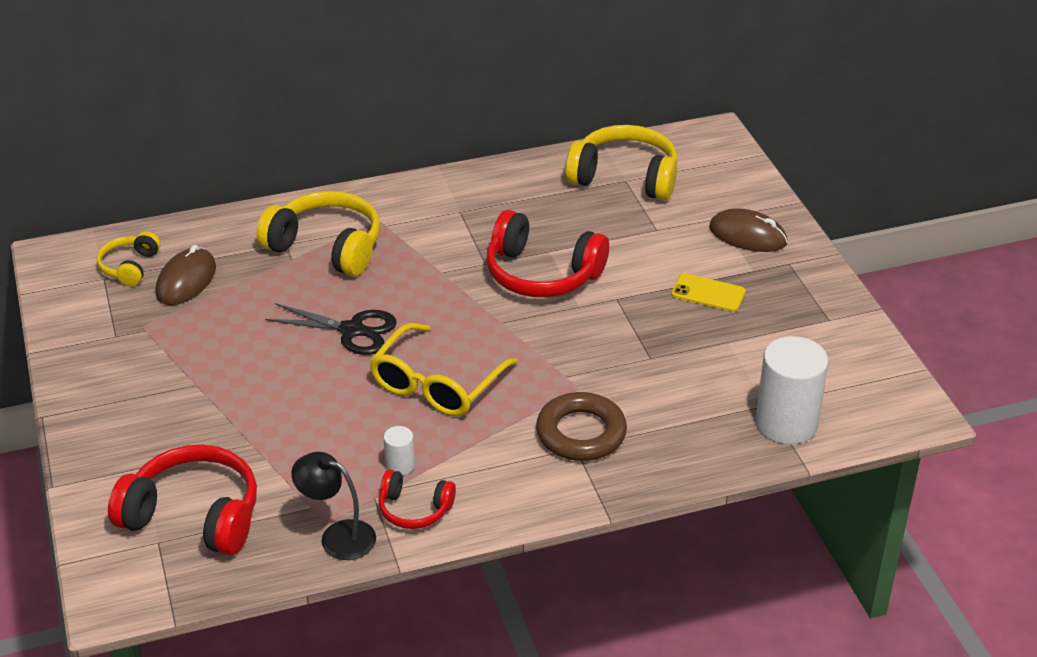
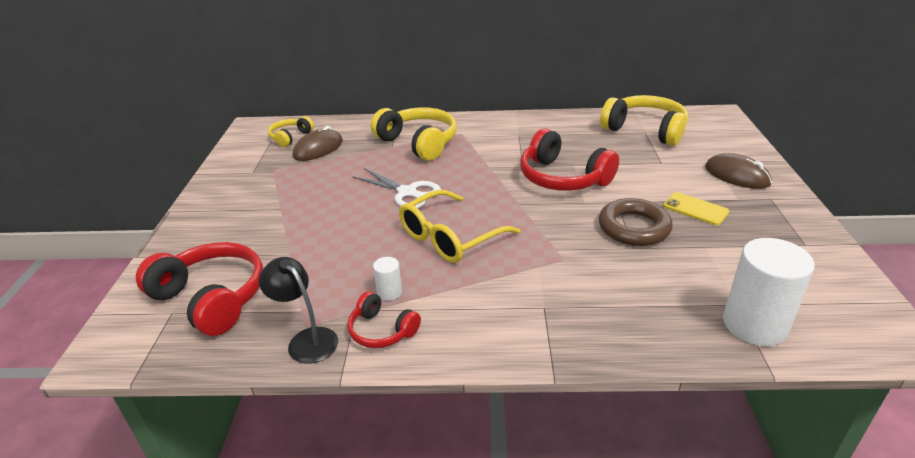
camera: 20 degrees right, 5 degrees down
black scissors [265,303,397,355] -> white scissors [352,168,441,208]
brown ring [536,392,627,461] -> brown ring moved to [599,198,673,246]

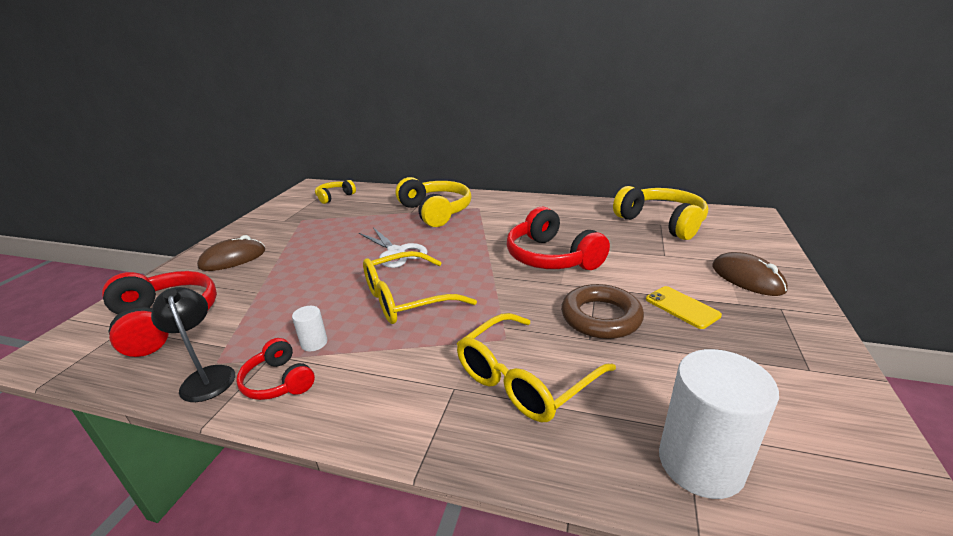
camera: 15 degrees right, 5 degrees down
brown mouse [293,126,343,161] -> brown mouse moved to [197,235,265,271]
none -> yellow glasses [457,313,616,422]

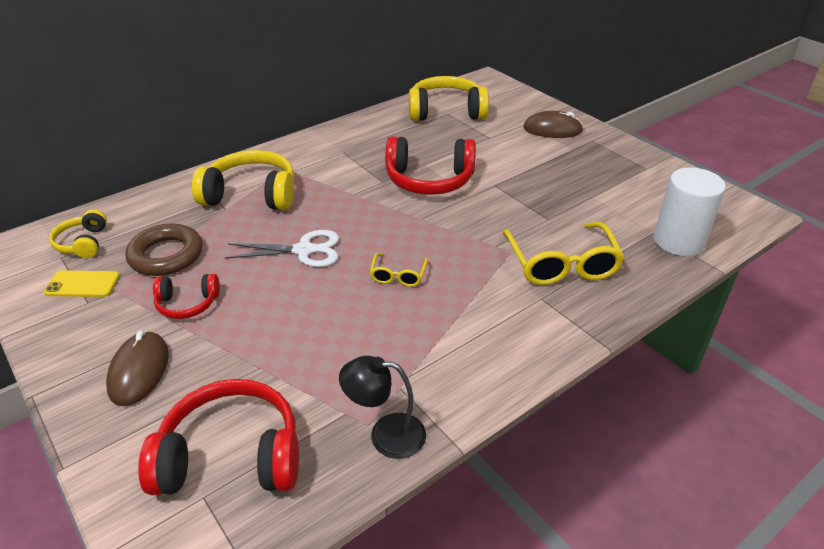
camera: 55 degrees left, 10 degrees up
red headphones [236,338,315,400] -> red headphones moved to [153,274,220,319]
white cylinder [292,306,328,351] -> none
yellow glasses [363,251,477,324] -> yellow glasses [370,253,428,287], size x0.51
brown ring [561,284,644,339] -> brown ring moved to [125,224,203,276]
yellow phone [646,286,722,329] -> yellow phone moved to [44,271,120,297]

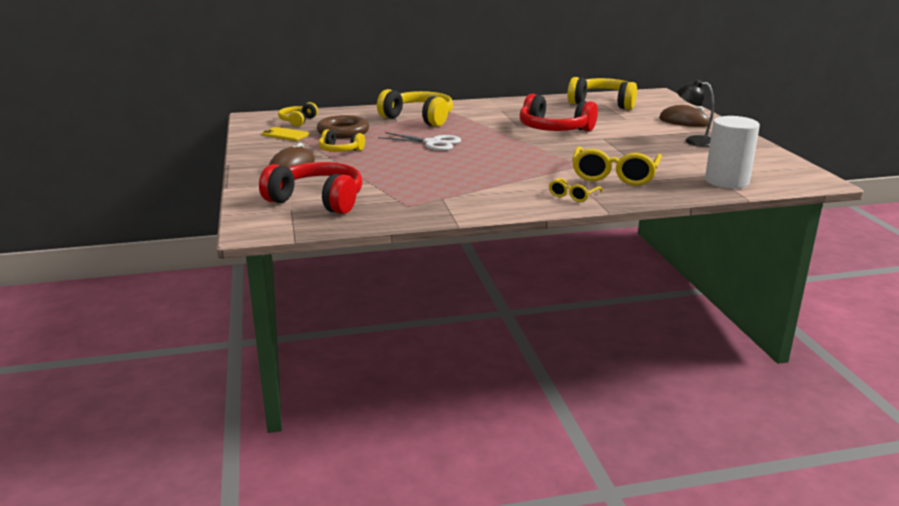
camera: 25 degrees right, 15 degrees down
red headphones [153,274,220,319] -> yellow headphones [318,130,365,152]
black lamp [339,356,426,459] -> black lamp moved to [677,80,714,147]
yellow glasses [370,253,428,287] -> yellow glasses moved to [549,178,603,202]

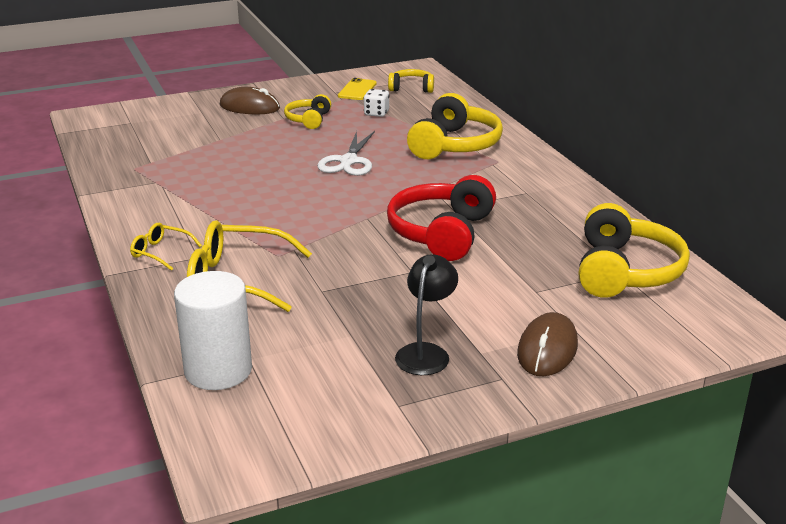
camera: 80 degrees right, 5 degrees up
red headphones [259,162,363,214] -> none
brown ring [317,115,369,139] -> white dice [364,89,389,117]

